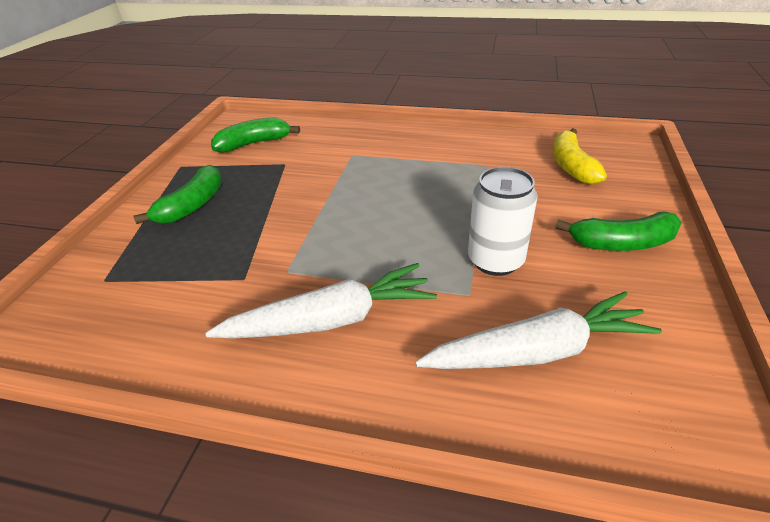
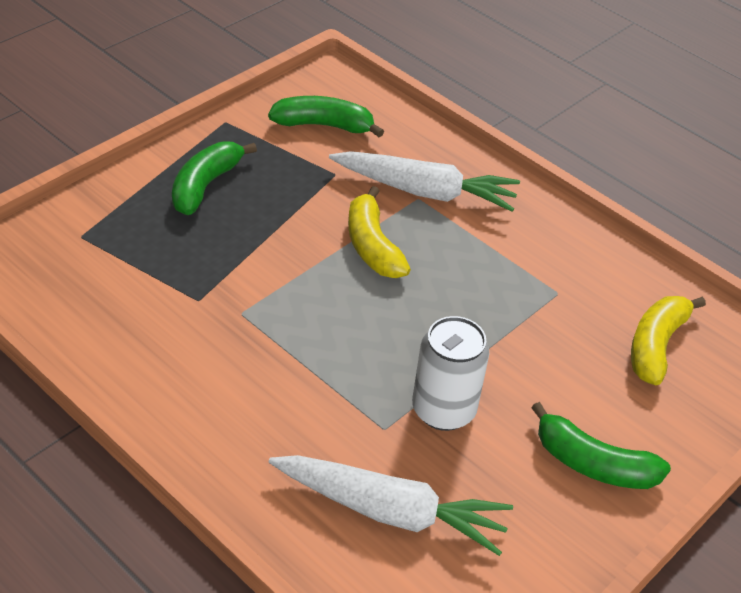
camera: 25 degrees right, 5 degrees up
green banana [134,165,222,224] -> green banana turned 150 degrees clockwise [172,141,257,215]
white carrot [205,263,437,338] -> white carrot moved to [329,151,520,212]
none -> yellow banana [348,186,411,278]

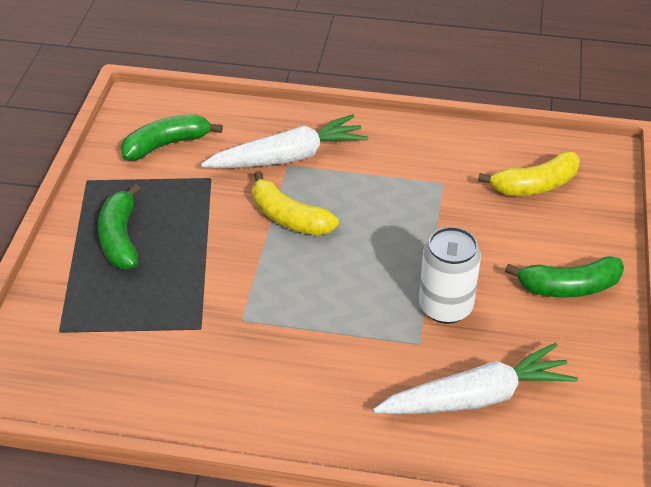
camera: 30 degrees left, 0 degrees up
yellow banana [631,296,706,385] -> yellow banana turned 105 degrees counterclockwise [478,151,580,196]

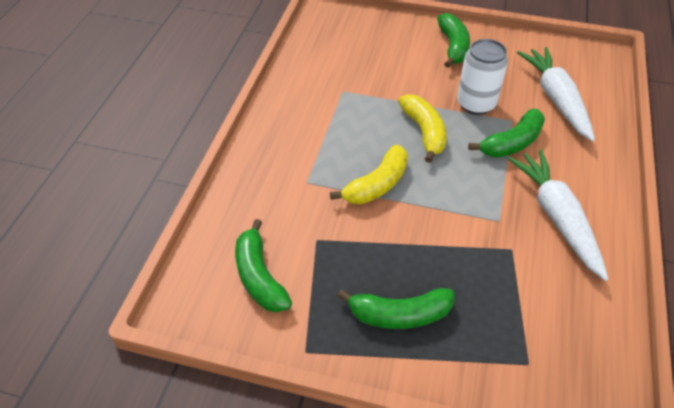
camera: 85 degrees left, 5 degrees up
white carrot [201,114,368,168] -> white carrot moved to [508,149,608,281]
yellow banana [478,151,580,196] -> yellow banana moved to [398,94,447,163]
none -> green banana [468,109,545,158]

